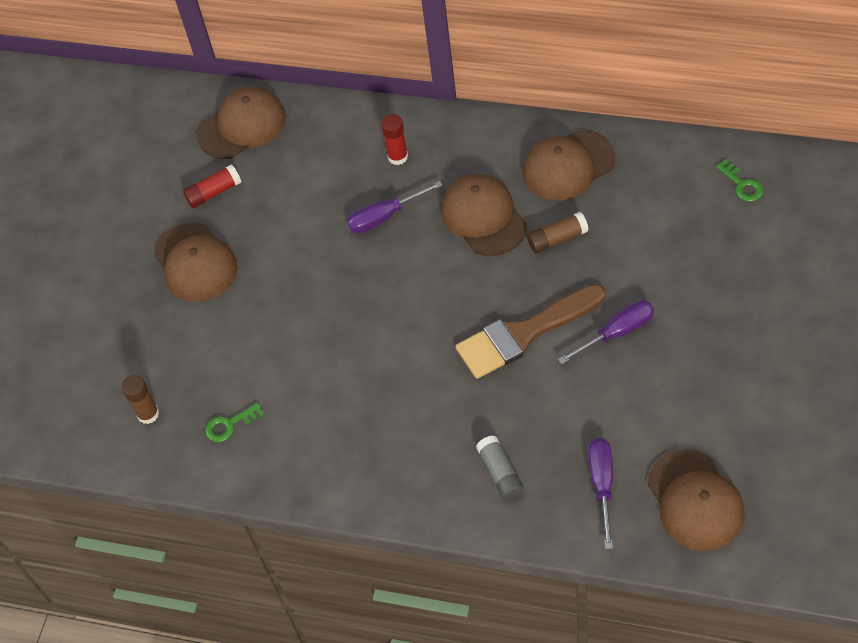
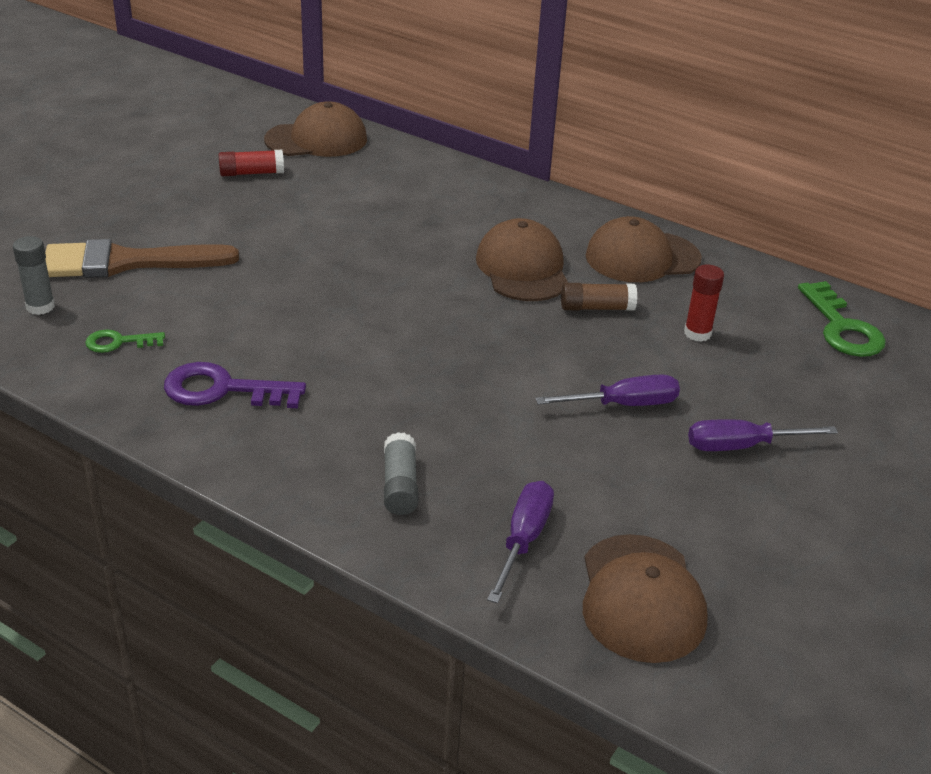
camera: 10 degrees right, 20 degrees down
brown glue stick [121,375,159,424] -> grey glue stick [13,236,55,315]
brown cap [154,223,237,302] -> none
purple screwdriver [347,181,443,233] -> purple screwdriver moved to [688,419,838,451]
red glue stick [381,114,408,165] -> red glue stick moved to [684,264,724,342]
brown brush [455,284,606,379] -> brown brush moved to [45,239,239,278]
green key [716,159,763,202] -> green key [798,281,886,357], size x1.75
none -> purple key [164,362,306,408]

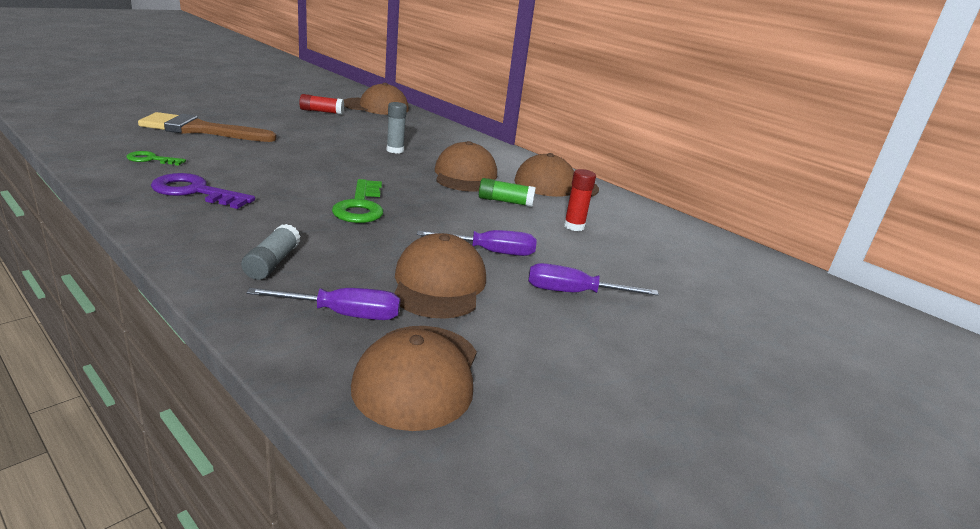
camera: 10 degrees right, 10 degrees down
grey glue stick [13,236,55,315] -> grey glue stick moved to [387,102,407,154]
purple screwdriver [487,481,554,603] -> purple screwdriver turned 60 degrees clockwise [246,288,400,320]
brown glue stick [561,283,637,311] -> green glue stick [479,178,536,207]
green key [798,281,886,357] -> green key moved to [332,179,383,223]
none -> brown cap [394,233,486,319]

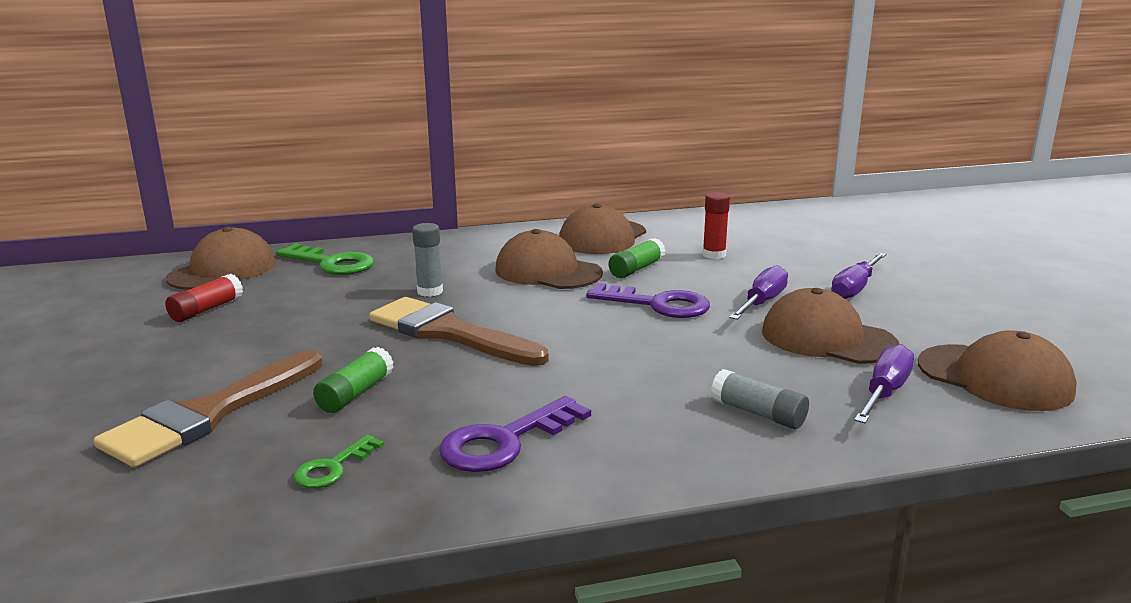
camera: 55 degrees left, 5 degrees down
green key [332,179,383,223] -> green key moved to [276,243,374,275]
none -> green glue stick [313,347,394,413]
none -> brown brush [369,297,549,366]
none -> purple key [586,283,710,318]

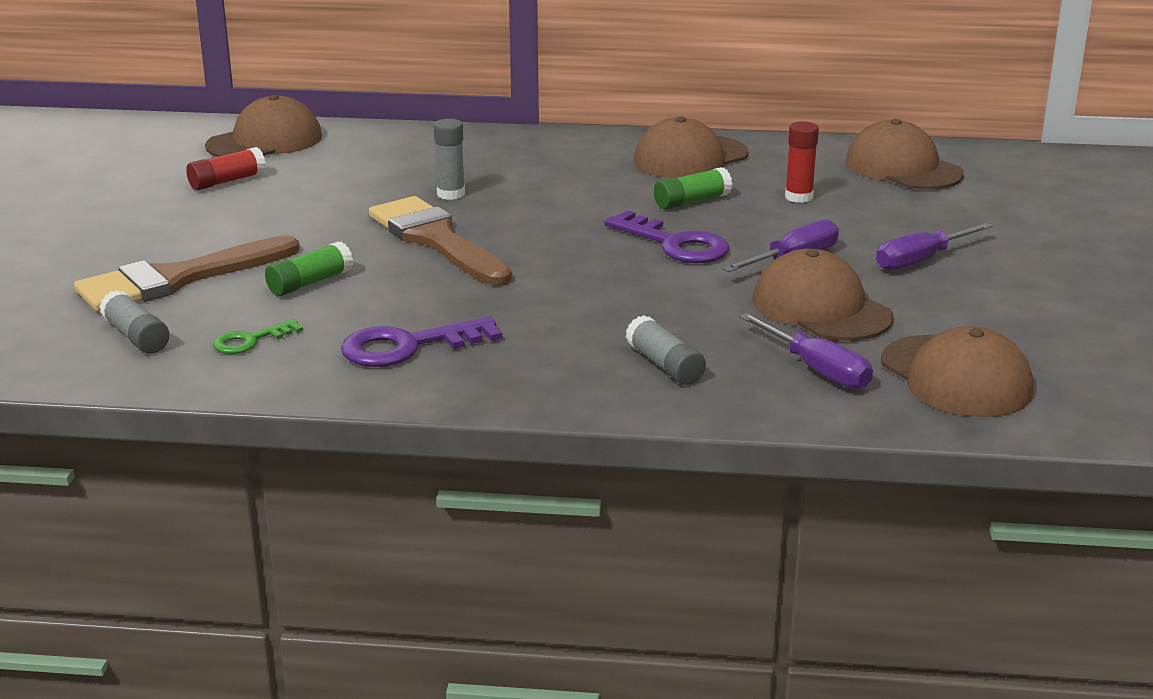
camera: 20 degrees right, 5 degrees up
green key [276,243,374,275] -> none
brown cap [495,229,603,289] -> brown cap moved to [845,119,964,189]
purple screwdriver [854,344,914,423] -> purple screwdriver turned 90 degrees clockwise [739,313,873,389]
none -> grey glue stick [99,290,169,354]

